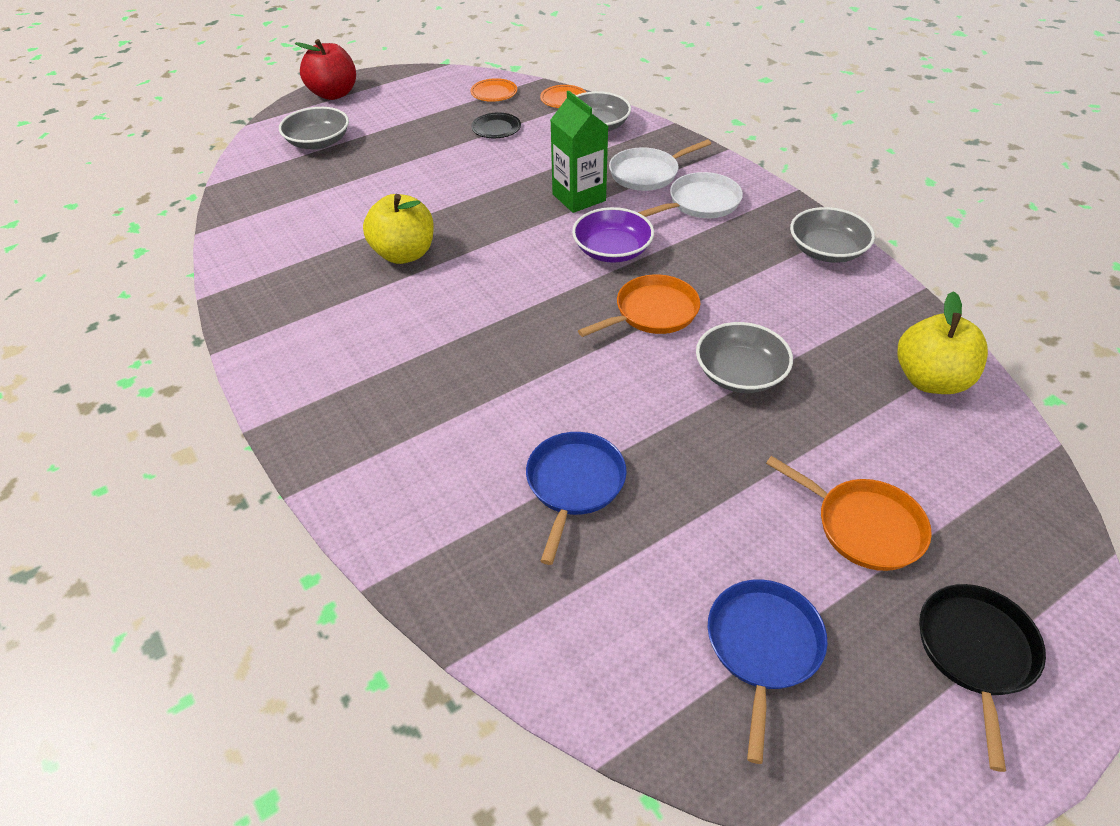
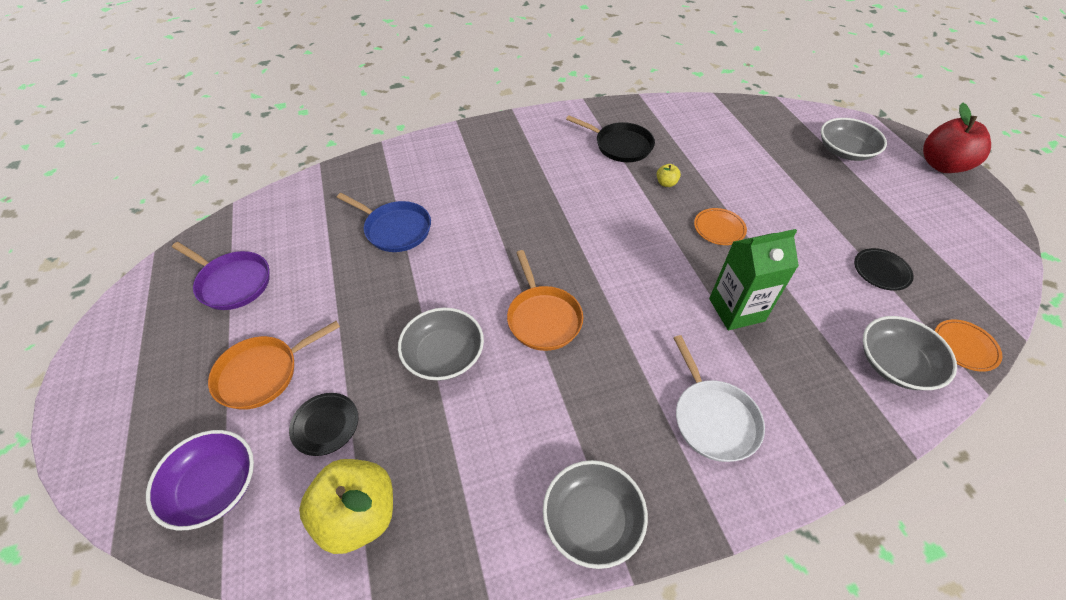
camera: 105 degrees right, 5 degrees up
yellow apple [363,194,434,264] -> yellow apple [657,164,681,187], size x0.42
orange plate [471,78,517,102] -> orange plate moved to [694,208,747,245]
purple bowl [572,207,654,263] -> purple bowl moved to [146,430,254,530]
white pan [609,139,711,191] -> none
blue pan [708,579,828,764] -> purple pan [172,242,270,310]
black pan [919,584,1046,772] -> black pan moved to [566,115,655,162]
none -> black plate [289,393,358,456]

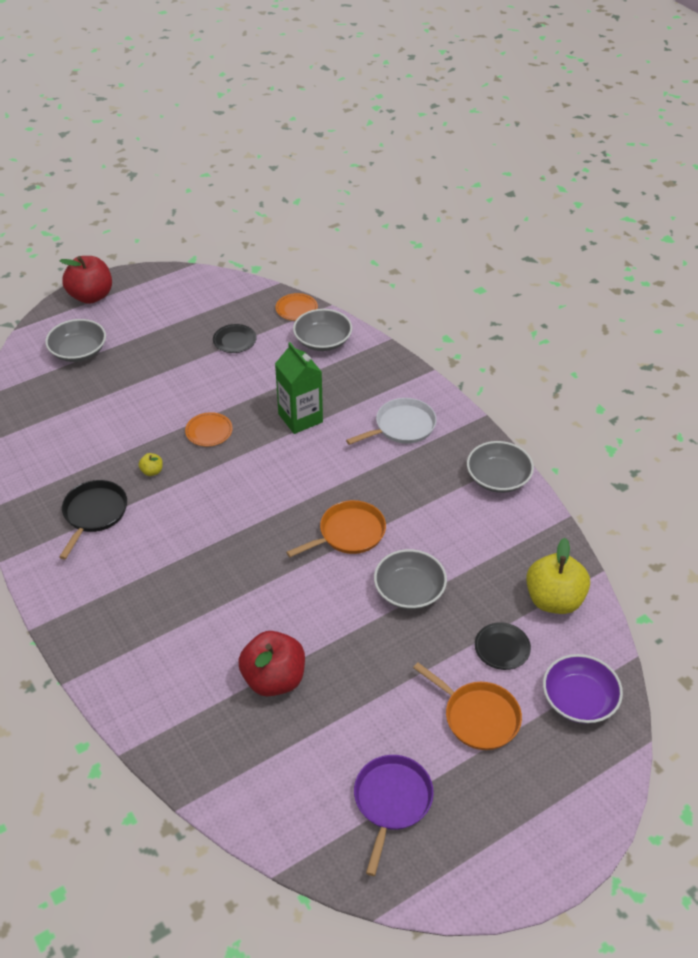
camera: 105 degrees left, 5 degrees down
blue pan [337,193,431,252] -> red apple [238,631,305,696]

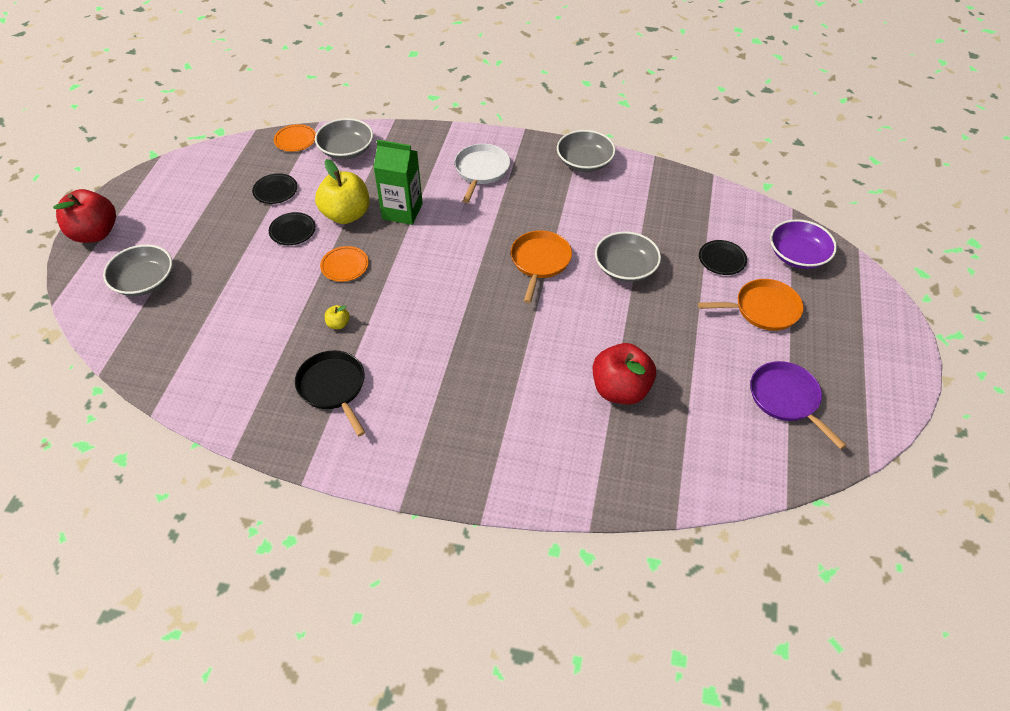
camera: 45 degrees left, 5 degrees up
yellow apple [526,538,590,614] -> yellow apple moved to [315,159,369,224]
none -> black plate [269,212,316,245]

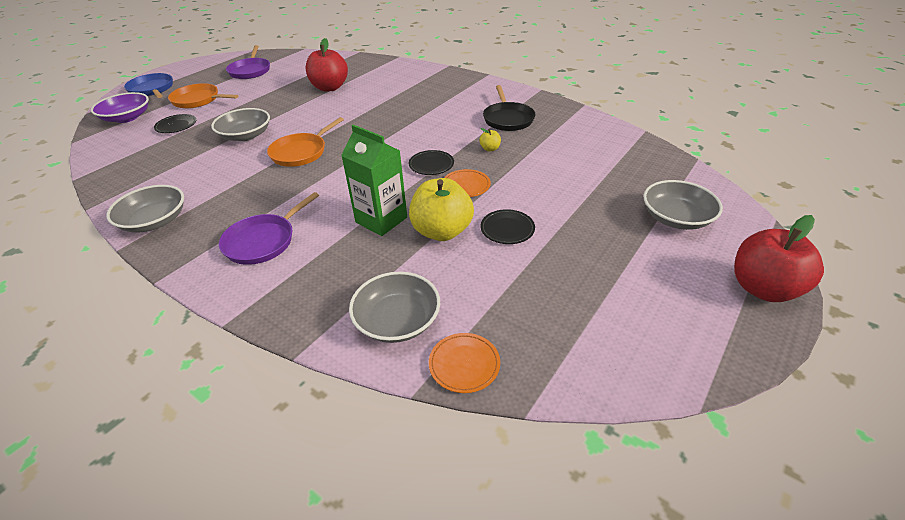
camera: 155 degrees left, 10 degrees down
black plate [252,173,298,204] -> black plate moved to [408,150,454,175]
white pan [454,144,510,203] -> purple pan [219,192,319,265]
none -> blue pan [124,73,173,98]

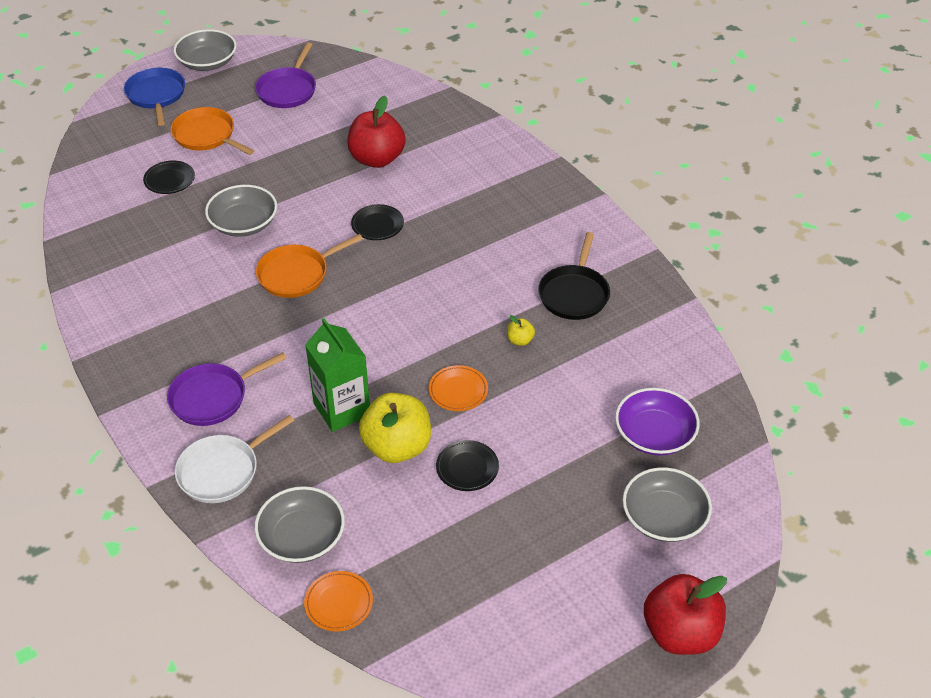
camera: 20 degrees right, 5 degrees up
purple bowl [91,92,149,123] -> purple bowl moved to [615,388,700,456]
grey bowl [106,185,184,233] -> grey bowl moved to [174,29,237,71]
black plate [408,150,454,175] -> black plate moved to [351,204,404,240]
none -> white pan [175,415,294,503]

